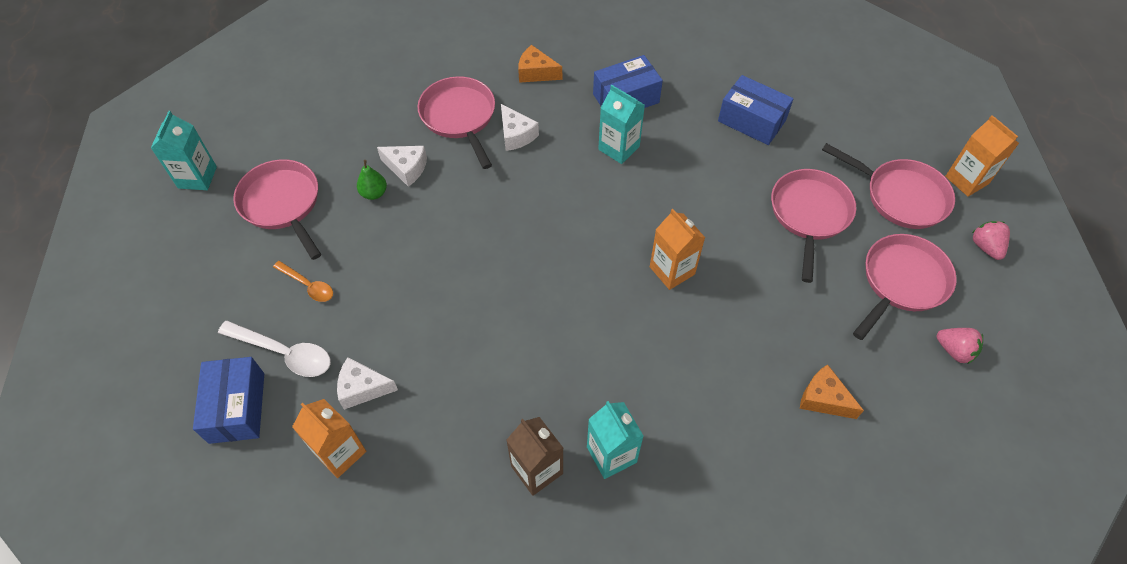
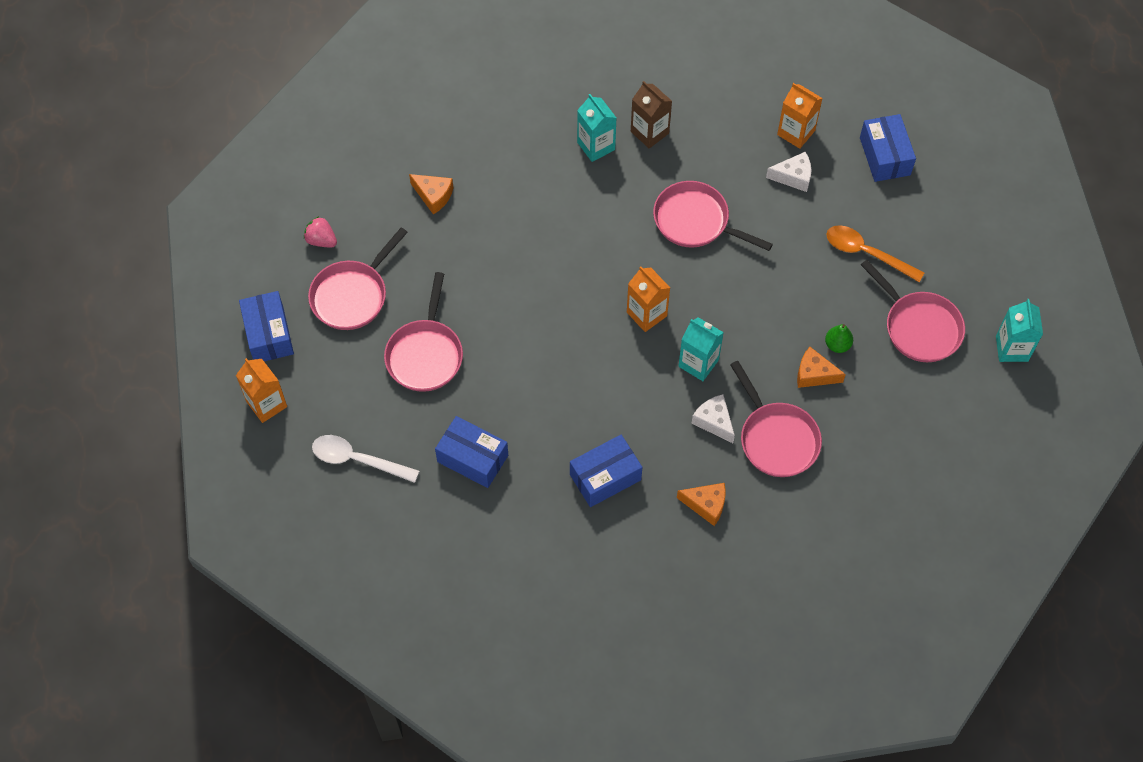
camera: 175 degrees right, 5 degrees up
white spoon [218,321,331,377] -> white spoon moved to [312,435,419,483]
orange spoon [273,261,333,302] -> orange spoon [826,225,924,282], size x1.59
white cheese [377,146,427,187] -> orange cheese [797,347,846,388]
turquoise carton [598,85,645,164] -> turquoise carton moved to [678,317,724,381]
orange carton [650,209,706,290] -> orange carton moved to [627,266,670,332]
pink pan [822,143,955,229] -> pink pan moved to [653,181,773,251]
pink strawberry [972,221,1010,260] -> blue box [239,291,294,361]

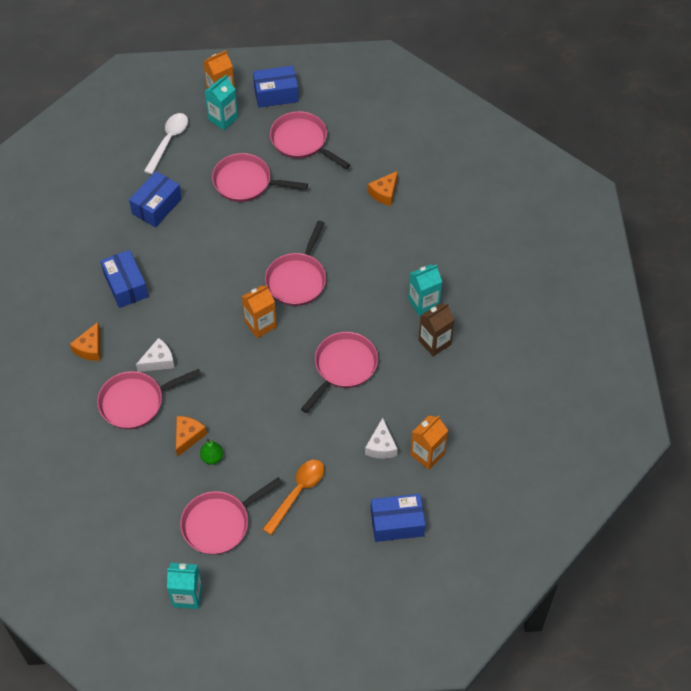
camera: 95 degrees right, 5 degrees down
pink strawberry [304,216,337,247] -> none
turquoise carton [678,317,724,381] -> turquoise carton moved to [205,75,238,130]
none -> pink pan [265,220,326,306]

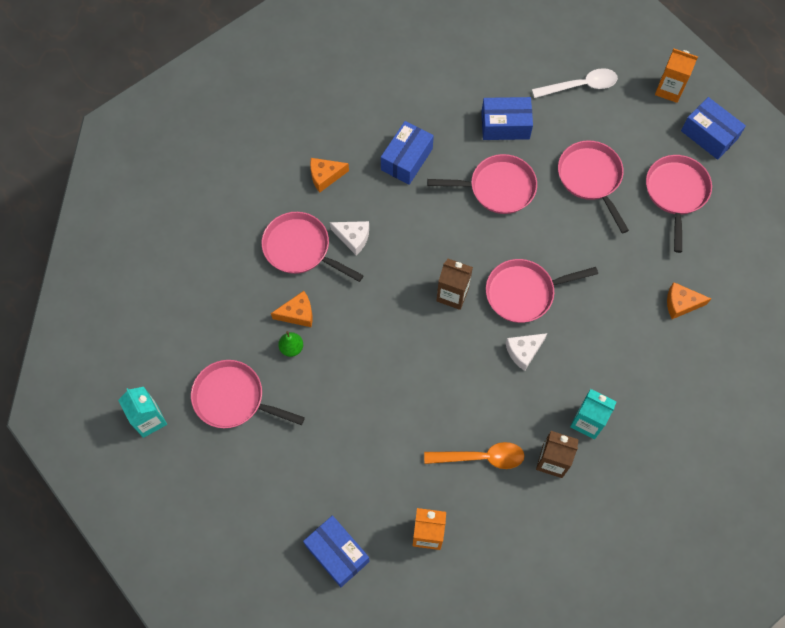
camera: 55 degrees right, 10 degrees up
turquoise carton [205,75,238,130] -> none
orange carton [241,285,277,338] -> brown carton [436,258,473,310]
orange spoon [263,460,324,535] -> orange spoon moved to [424,442,525,469]
pink pan [301,332,378,413] -> pink pan moved to [427,154,537,214]
white cheese [365,418,398,459] -> white cheese moved to [505,333,547,371]

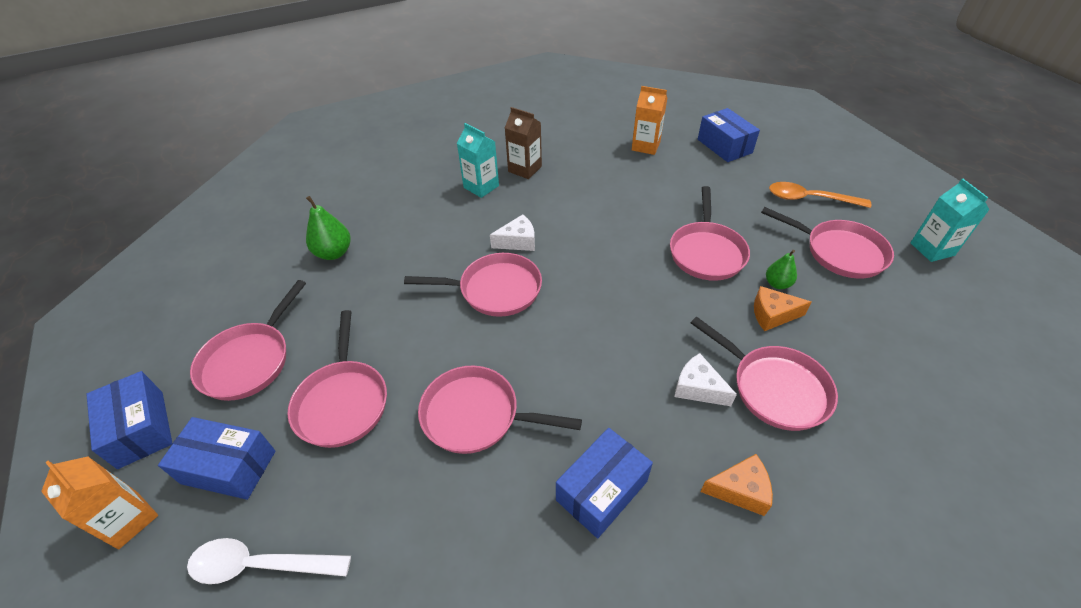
camera: 165 degrees left, 20 degrees down
orange spoon [424,442,525,469] -> orange spoon moved to [769,182,871,208]
brown carton [436,258,473,310] -> none
blue box [481,97,533,140] -> blue box moved to [158,417,276,500]
orange cheese [667,282,711,319] -> green pear [306,196,351,260]
none -> pink pan [670,186,750,281]

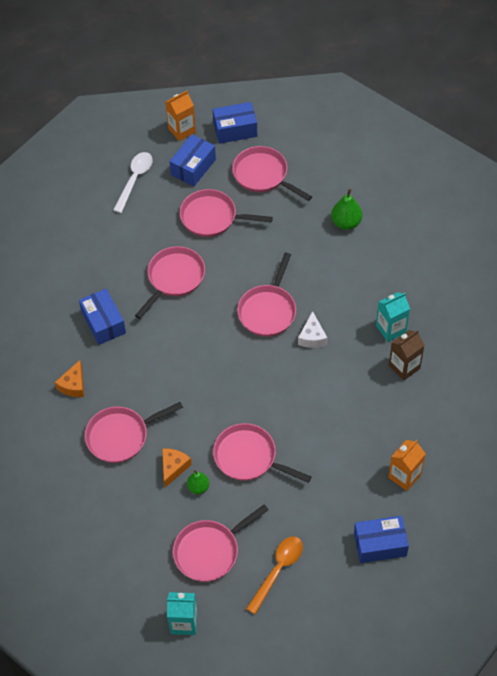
camera: 110 degrees right, 10 degrees up
white cheese [674,353,737,406] -> none

